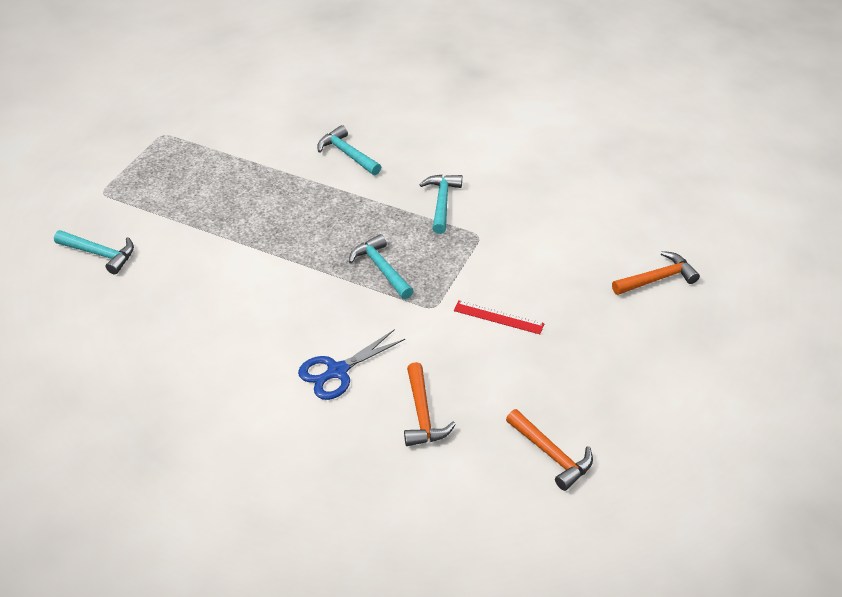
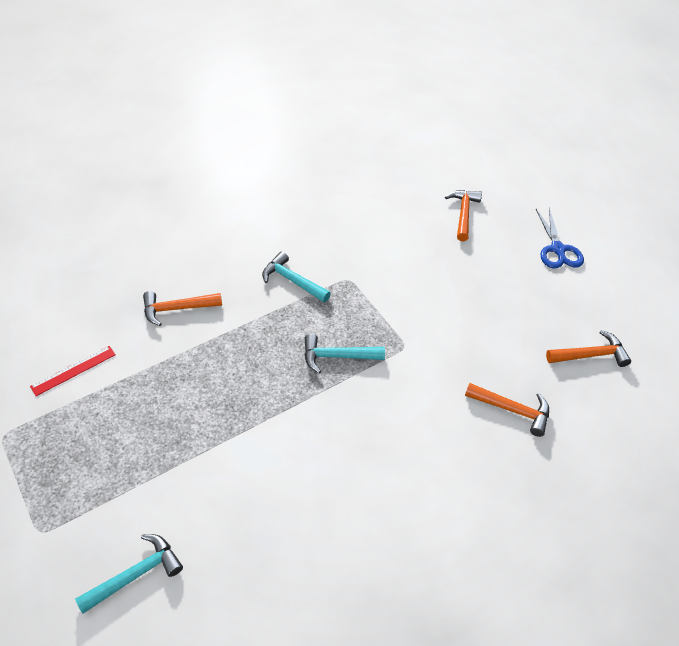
camera: 60 degrees left, 5 degrees up
blue scissors [298,329,405,400] -> blue scissors moved to [536,208,584,269]
turquoise hammer [317,125,381,175] -> orange hammer [143,291,222,326]
red ruler [454,300,545,334] -> red ruler moved to [30,346,116,396]

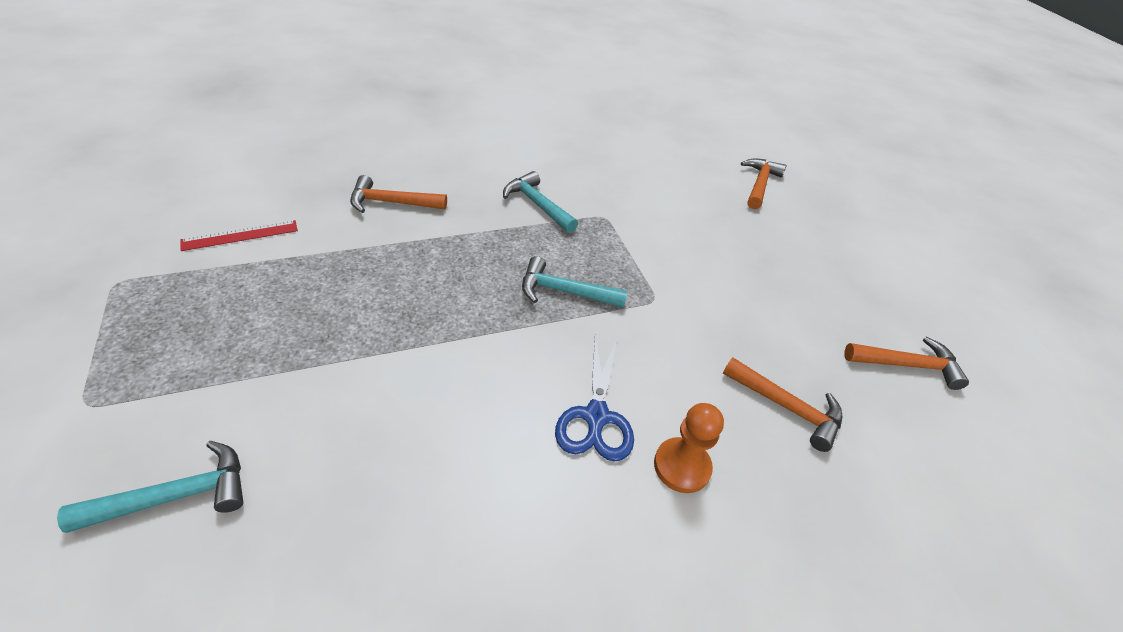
camera: 10 degrees right, 5 degrees down
blue scissors [536,208,584,269] -> blue scissors moved to [555,336,634,461]
none -> orange pawn [654,403,724,493]

